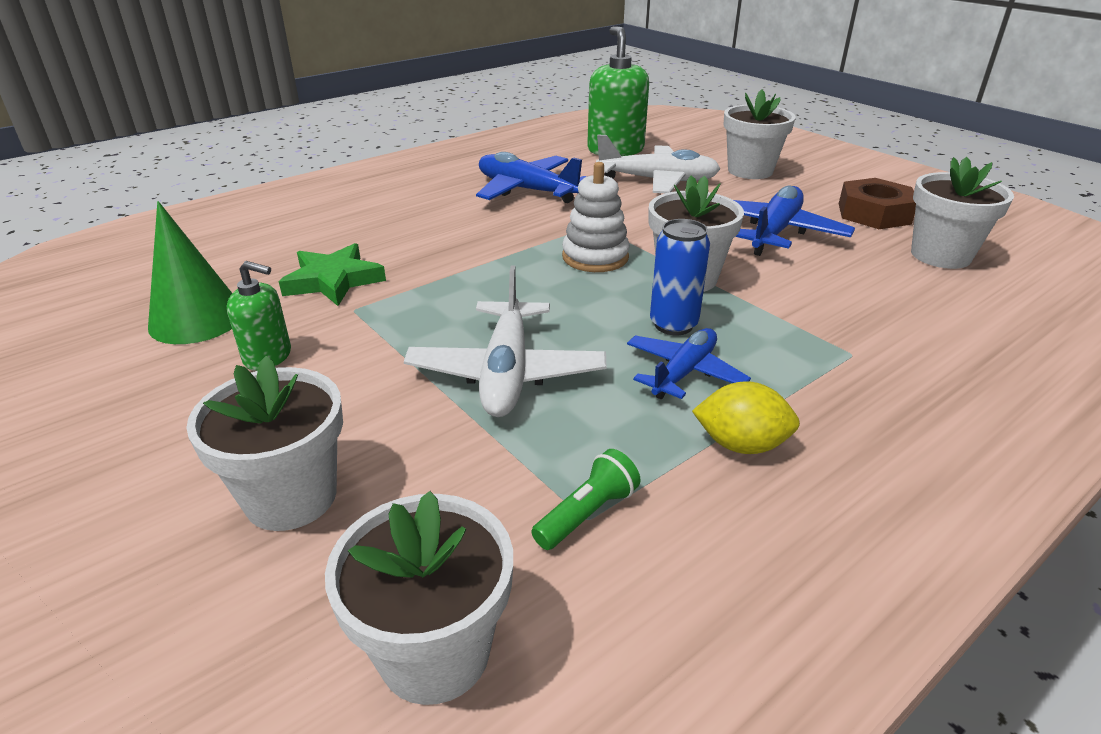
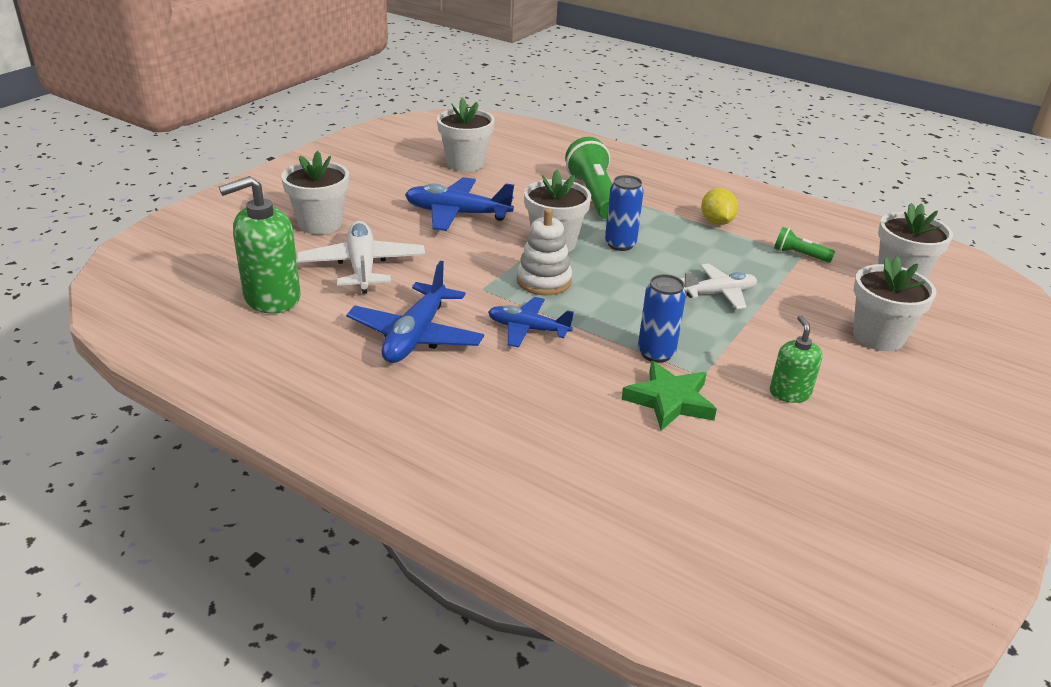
camera: 110 degrees left, 0 degrees up
green cone [148,201,232,344] -> none
white plane [404,266,607,417] -> white plane [681,264,757,309], size x0.65
blue plane [627,328,751,399] -> blue plane moved to [488,297,574,348]
brown nut [839,178,916,229] -> none
none -> green flashlight [565,137,612,220]
none -> blue can [638,274,686,363]

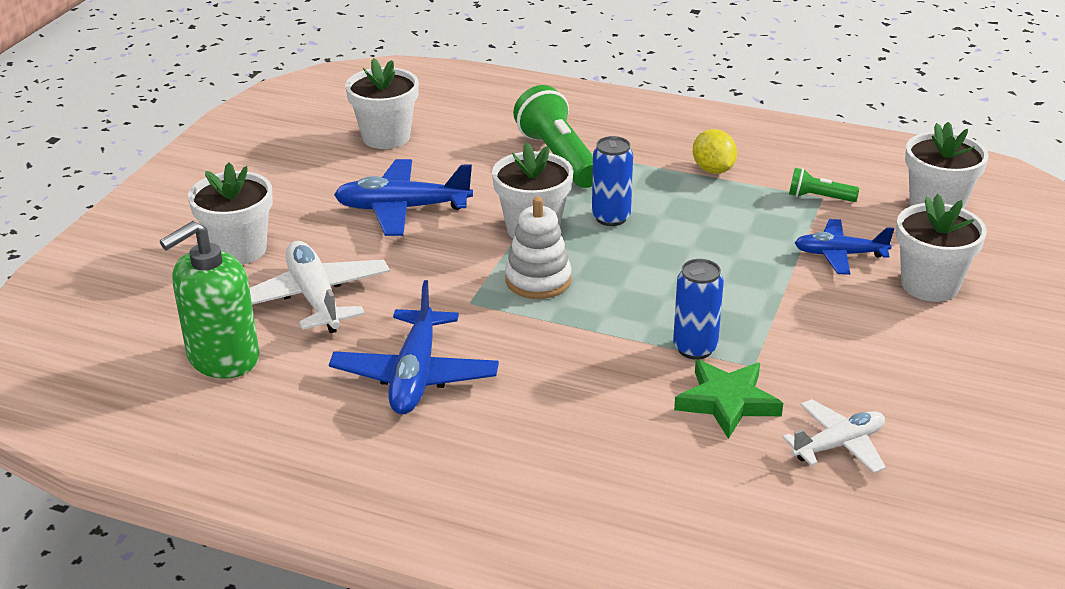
camera: 10 degrees left, 0 degrees up
blue plane [488,297,574,348] -> blue plane moved to [795,219,894,275]
white plane [681,264,757,309] -> white plane moved to [782,399,886,473]
green soap dispenser [770,315,822,403] -> none

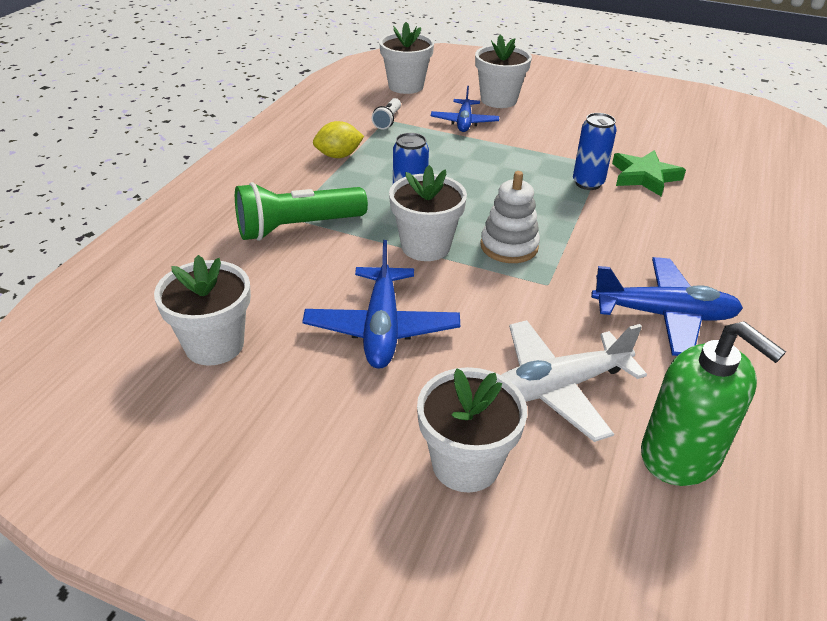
camera: 90 degrees left, 5 degrees up
white plane [782,399,886,473] -> none
green flashlight [789,168,859,202] -> white flashlight [372,98,401,129]

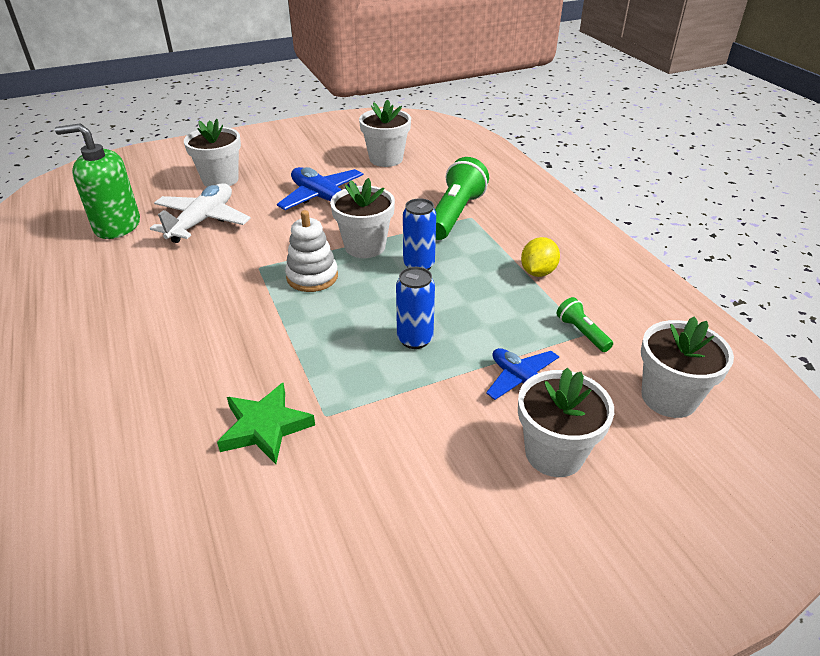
camera: 135 degrees right, 0 degrees up
white flashlight [372,98,401,129] -> green flashlight [556,297,613,352]
blue can [573,113,617,190] -> blue can moved to [396,267,435,349]
blue plane [591,257,743,356] -> none

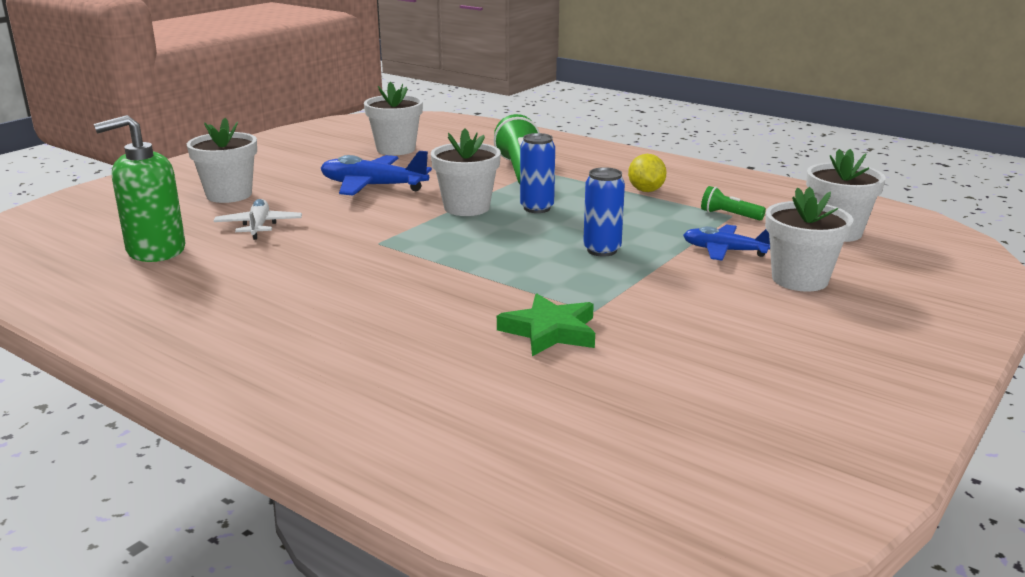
camera: 30 degrees left, 15 degrees down
white plane [150,183,251,243] -> white plane [214,199,302,240], size x0.65
white stacking toy [285,210,338,292] -> none

